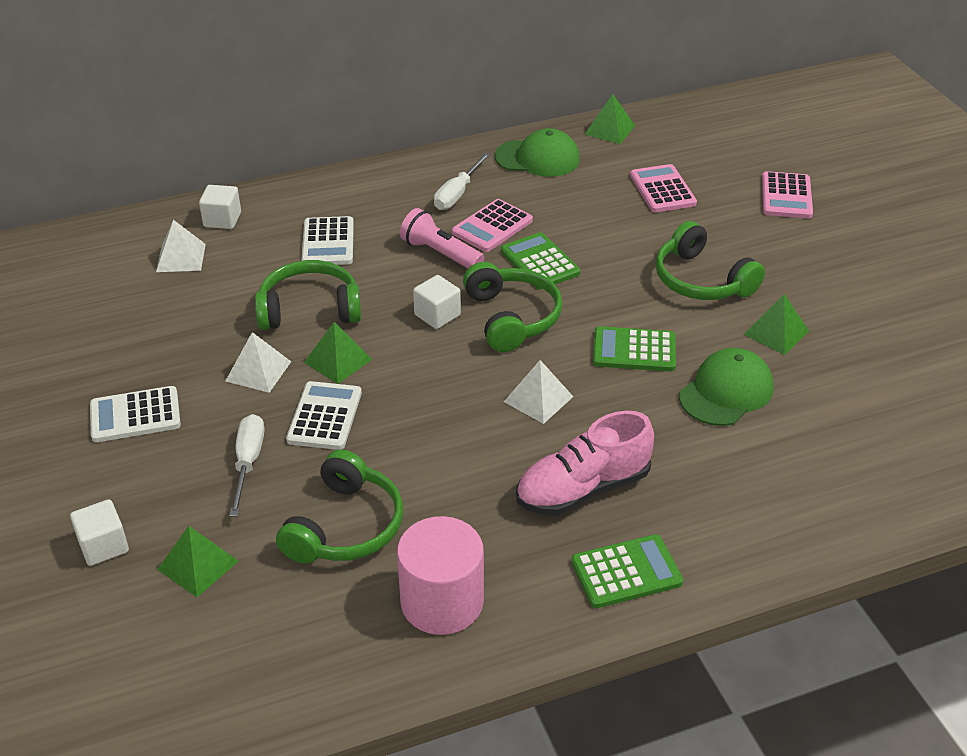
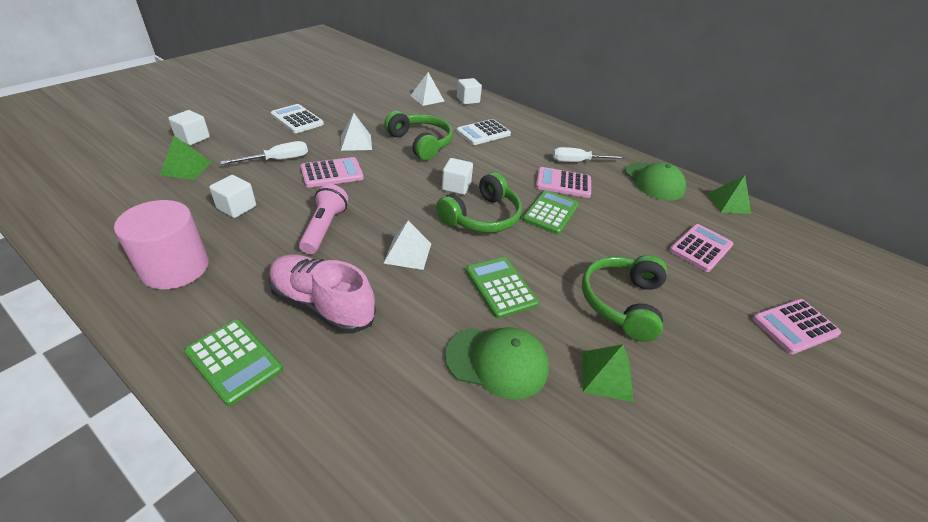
camera: 55 degrees right, 0 degrees up
green headphones [276,449,403,564] -> white cube [209,175,256,218]
white calculator [286,381,362,450] -> pink calculator [300,157,364,188]
green pyramid [304,322,372,384] -> none
pink flashlight [400,208,484,268] -> pink flashlight moved to [299,184,348,254]

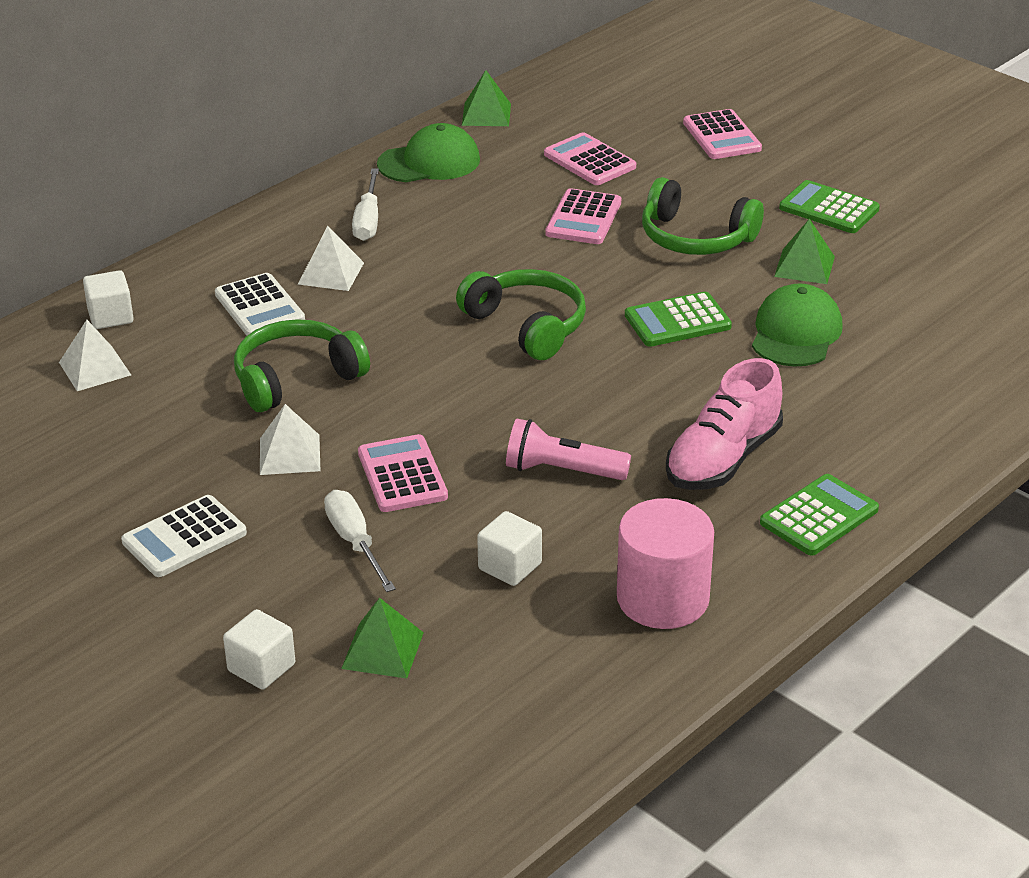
camera: 80 degrees left, 5 degrees down
white pyramid [383,221,431,270] -> white pyramid moved to [298,226,364,291]
white cube [442,158,473,195] -> none
green calculator [522,190,579,235] -> green calculator moved to [779,180,880,233]
pink calculator [536,167,591,198] -> pink calculator moved to [545,188,621,244]

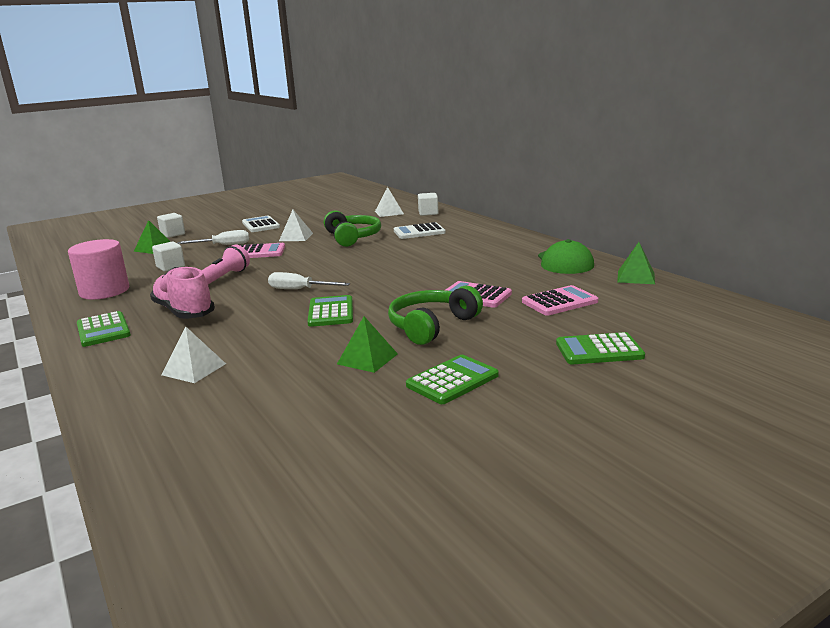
camera: 105 degrees right, 15 degrees down
white pyramid [298,226,364,291] -> white pyramid moved to [161,327,226,383]
white screwdriver [352,168,379,241] -> white screwdriver moved to [268,272,350,289]
green headphones [456,269,586,360] -> none
pink calculator [683,109,762,159] -> green calculator [556,332,645,364]
green cap [752,283,843,367] -> none

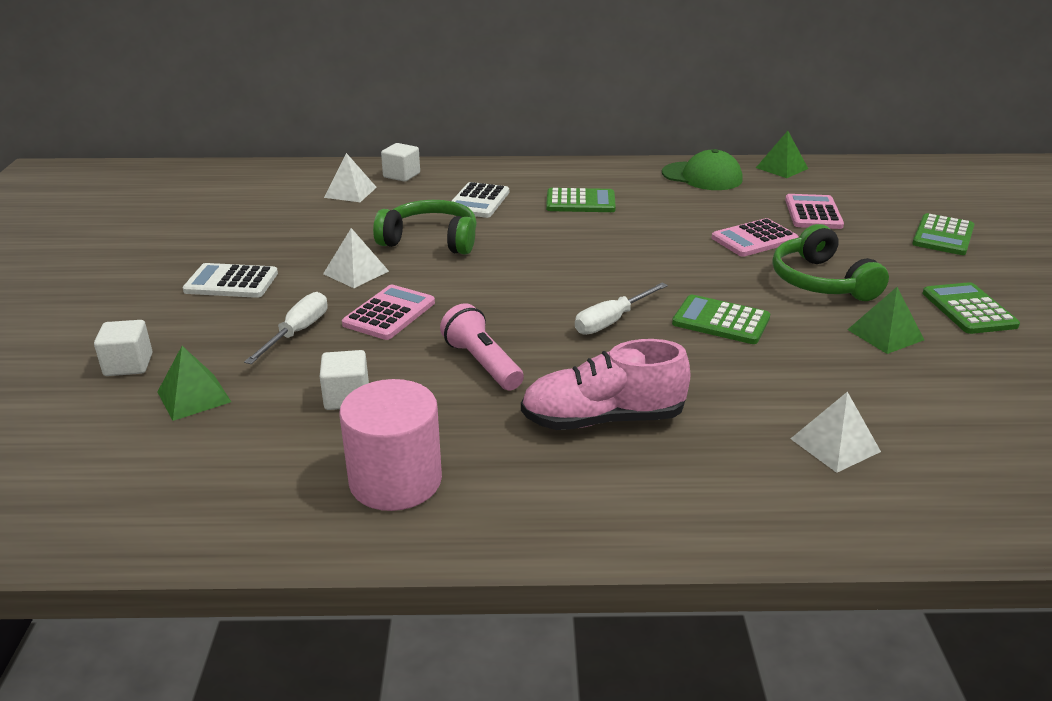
camera: 60 degrees left, 10 degrees up
green calculator [77,311,131,347] -> green calculator moved to [546,188,616,212]

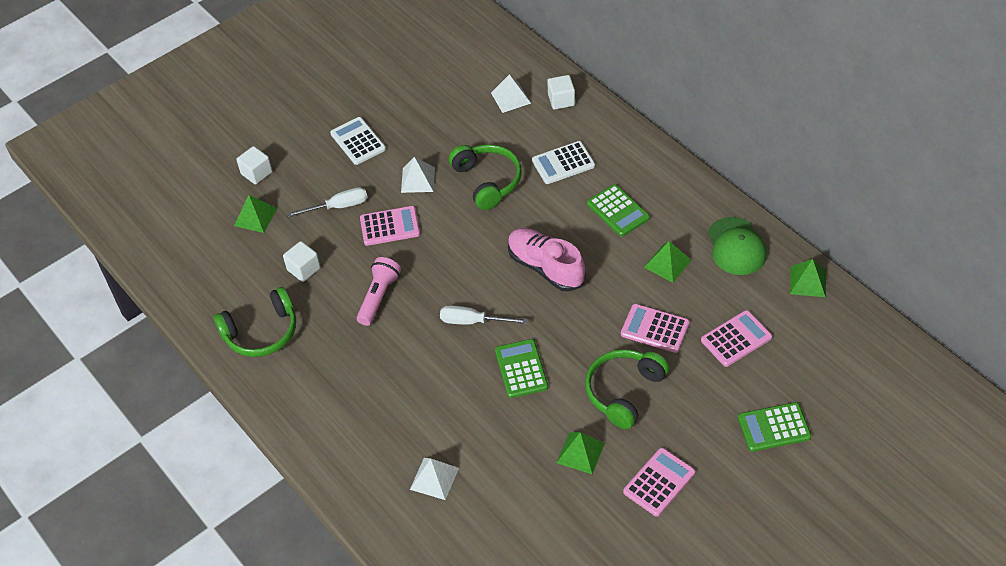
camera: 55 degrees right, 20 degrees up
pink cylinder [339,379,442,511] -> green headphones [213,287,296,357]
pink shoe [521,339,691,430] -> pink shoe moved to [508,228,585,292]
green calculator [922,282,1020,334] -> pink calculator [623,448,695,516]
none -> green pyramid [644,241,692,283]

